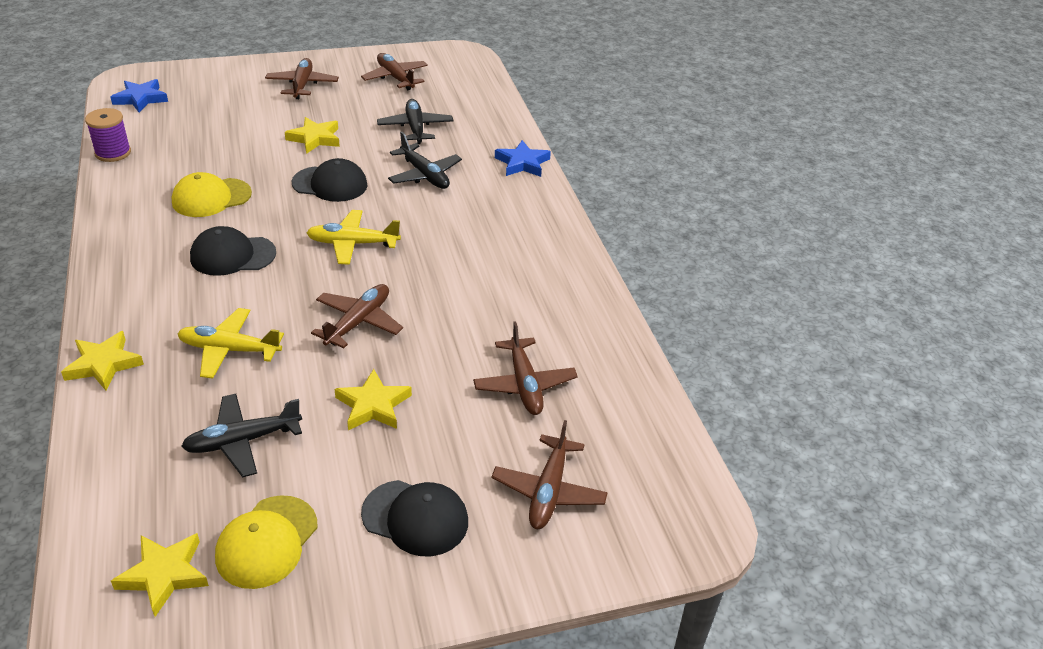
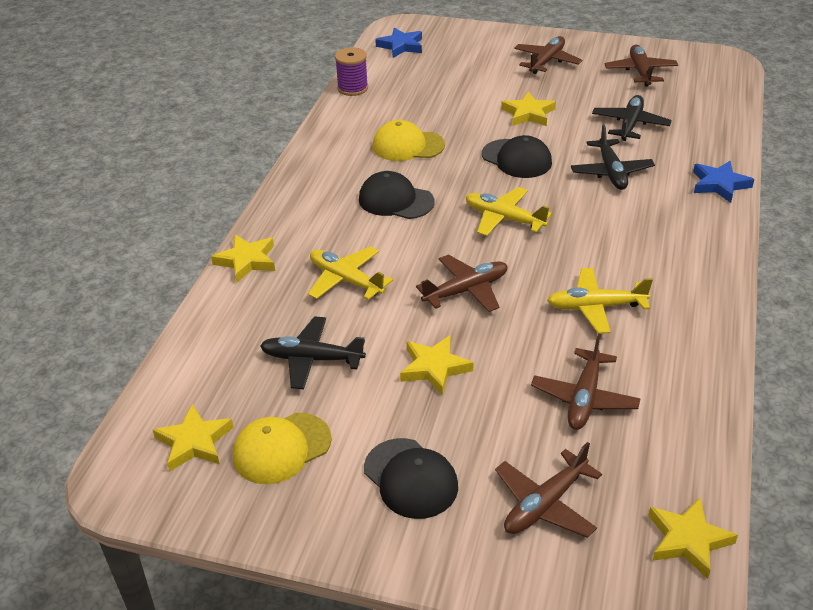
camera: 35 degrees right, 0 degrees up
none -> yellow plane [547,268,653,334]
none -> yellow star [648,498,738,579]

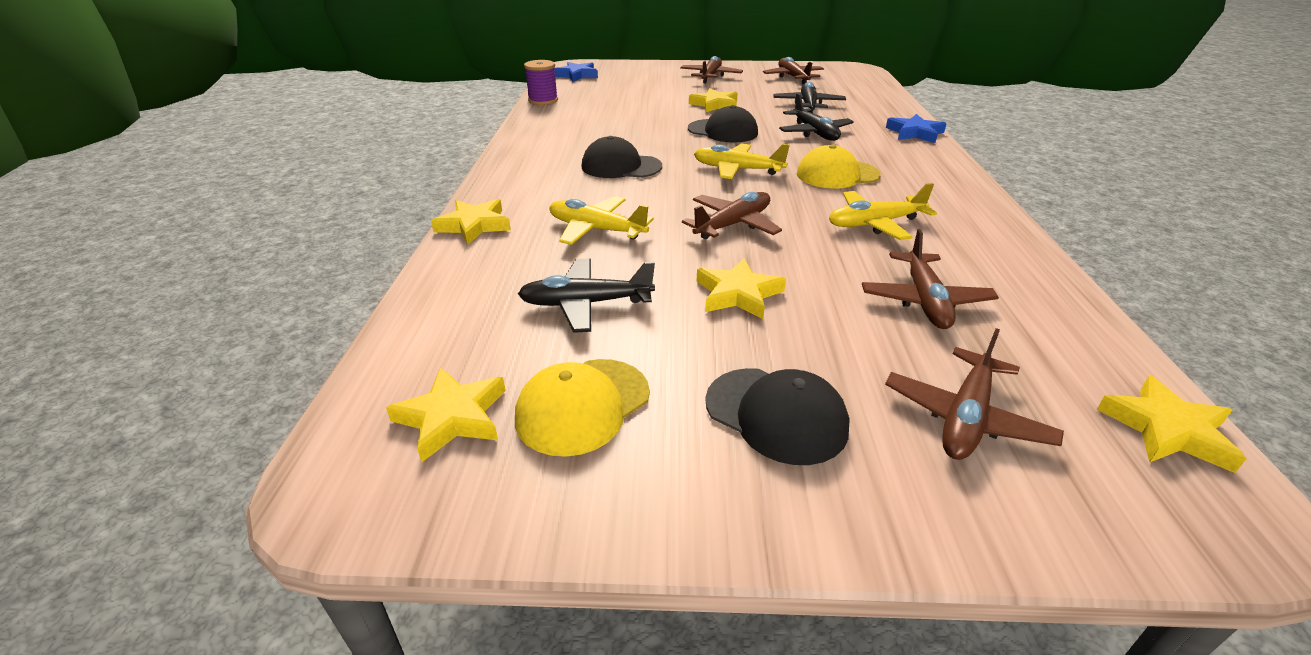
camera: 15 degrees left, 5 degrees down
yellow cap [372,120,445,161] -> yellow cap moved to [797,144,881,189]

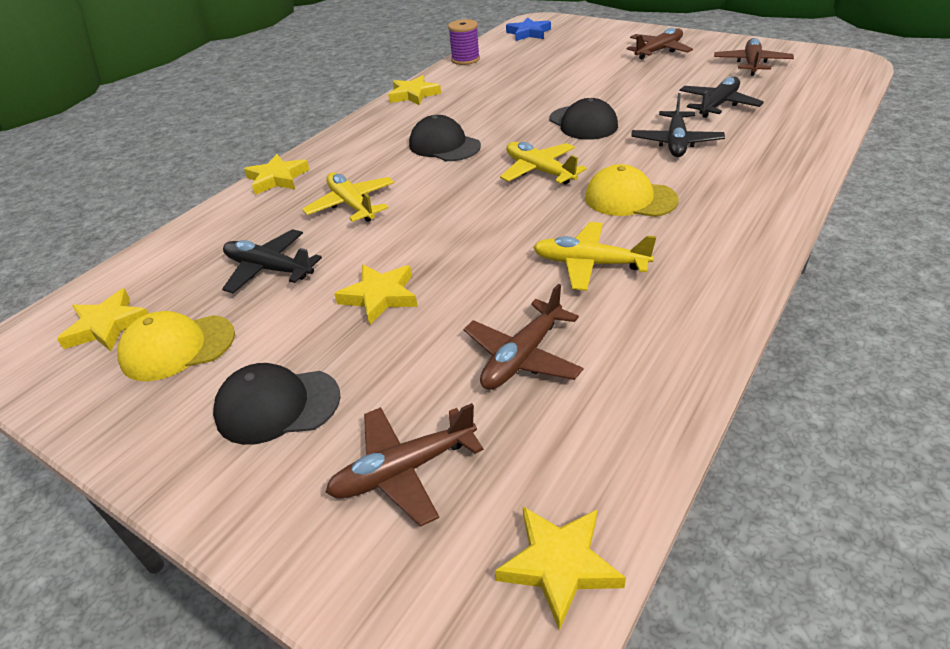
camera: 35 degrees right, 5 degrees up
brown plane [682,192,782,239] -> none
yellow star [689,88,738,113] -> yellow star moved to [388,75,441,105]
black cap [705,368,850,465] -> black cap turned 105 degrees clockwise [213,363,341,445]
blue star [886,114,947,143] -> none

